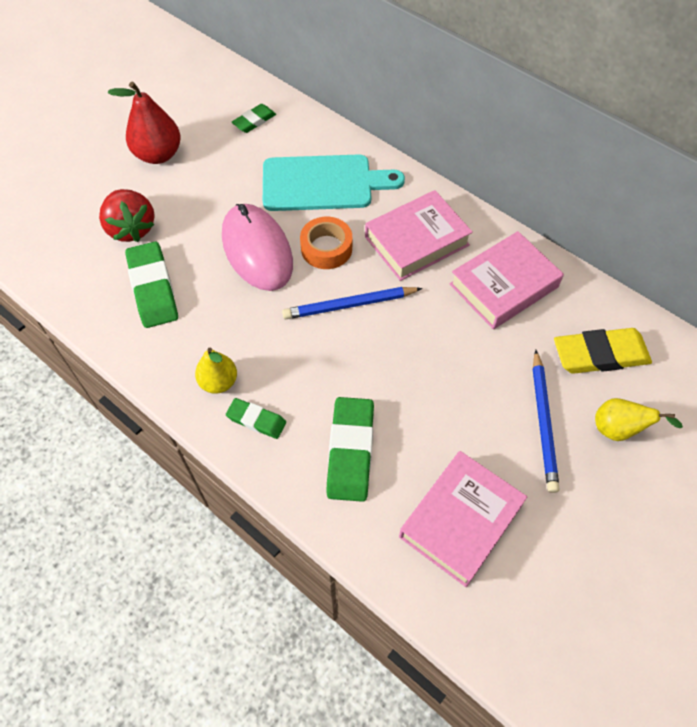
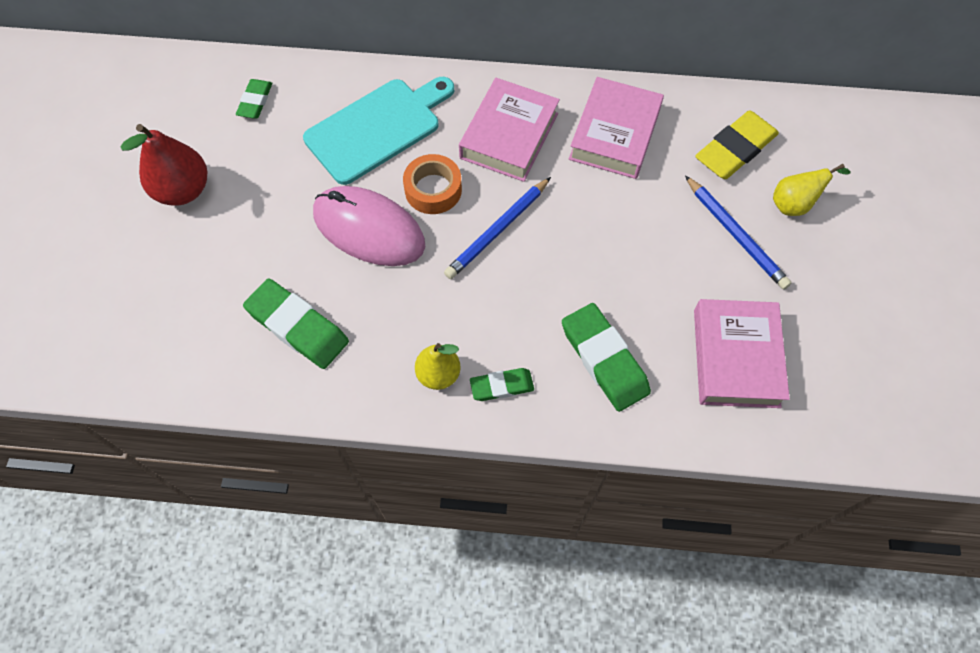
camera: 35 degrees left, 5 degrees up
red strawberry [99,189,155,242] -> none

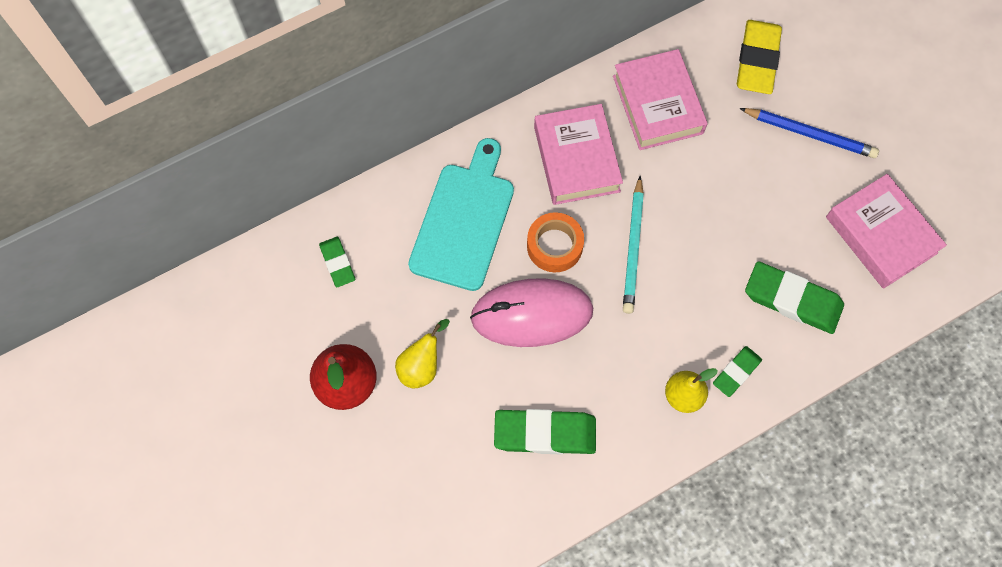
camera: 35 degrees left, 5 degrees up
blue pencil [444,177,551,279] -> turquoise pencil [623,176,644,314]
yellow pear [773,164,851,216] -> yellow pear moved to [395,319,450,388]

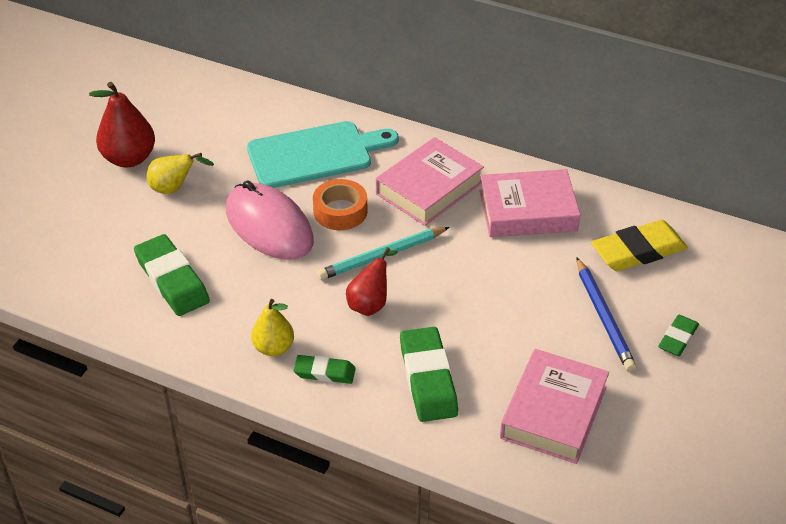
camera: 55 degrees right, 25 degrees down
green eraser [319,237,355,287] -> green eraser moved to [658,315,699,356]
pink book [613,49,708,150] -> pink book turned 45 degrees clockwise [479,169,580,237]
none -> red pear [346,247,397,316]

